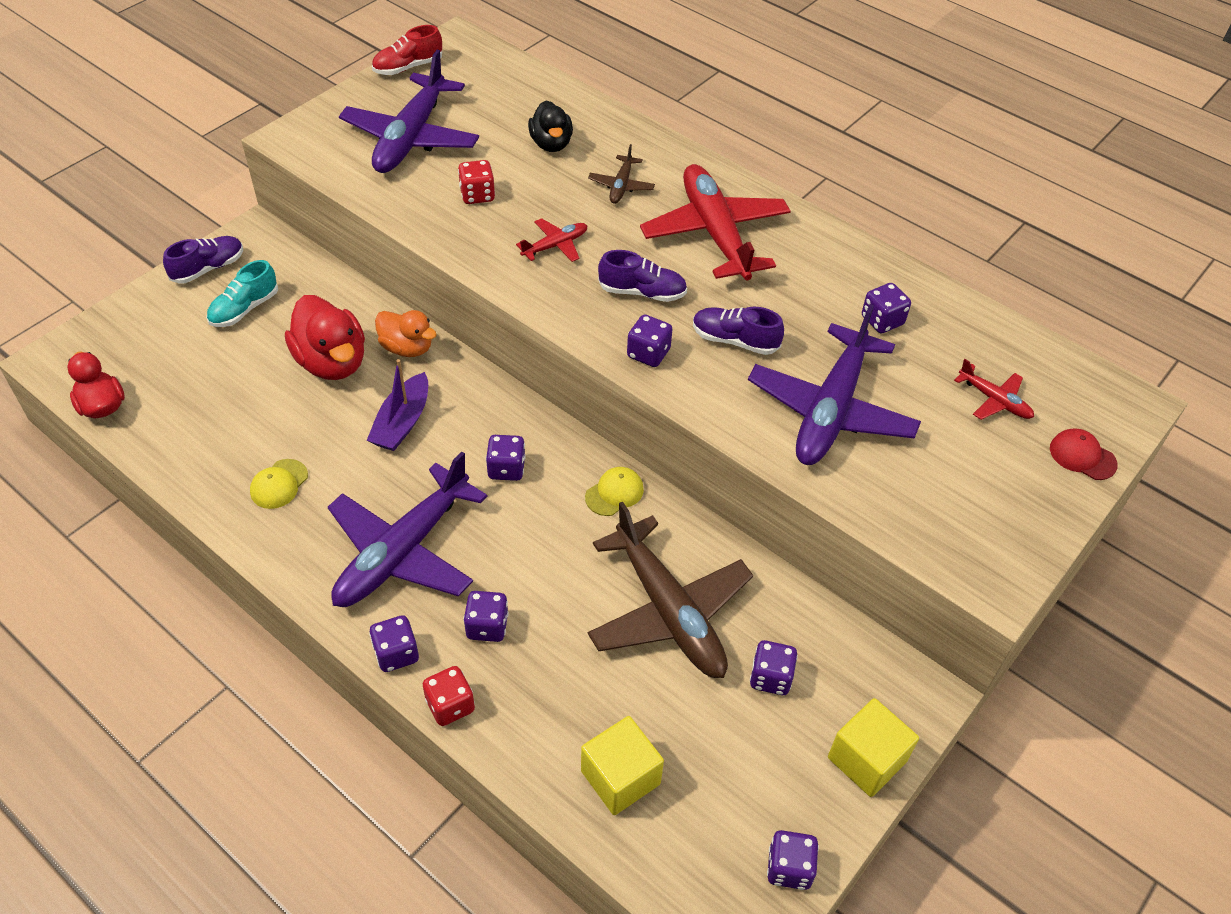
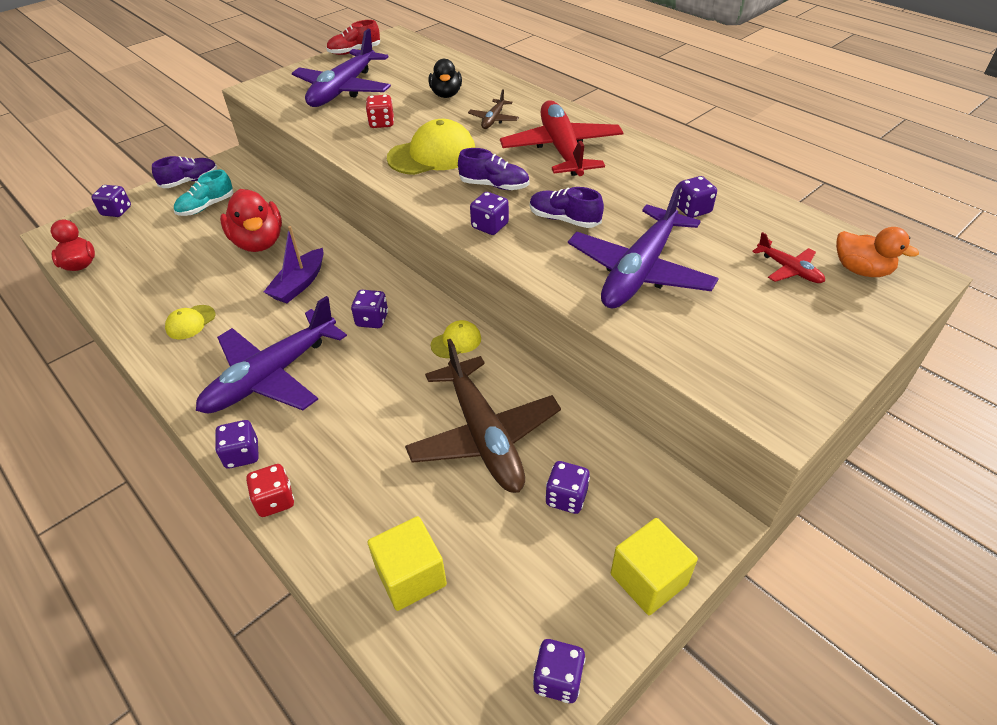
camera: 10 degrees right, 5 degrees down
orange duck [375,310,437,357] -> orange duck moved to [836,227,919,277]
purple dice [463,591,509,642] -> purple dice moved to [91,185,131,217]
red plane [516,218,587,262] -> yellow cap [387,119,475,175]
red cap [1050,429,1118,480] -> none

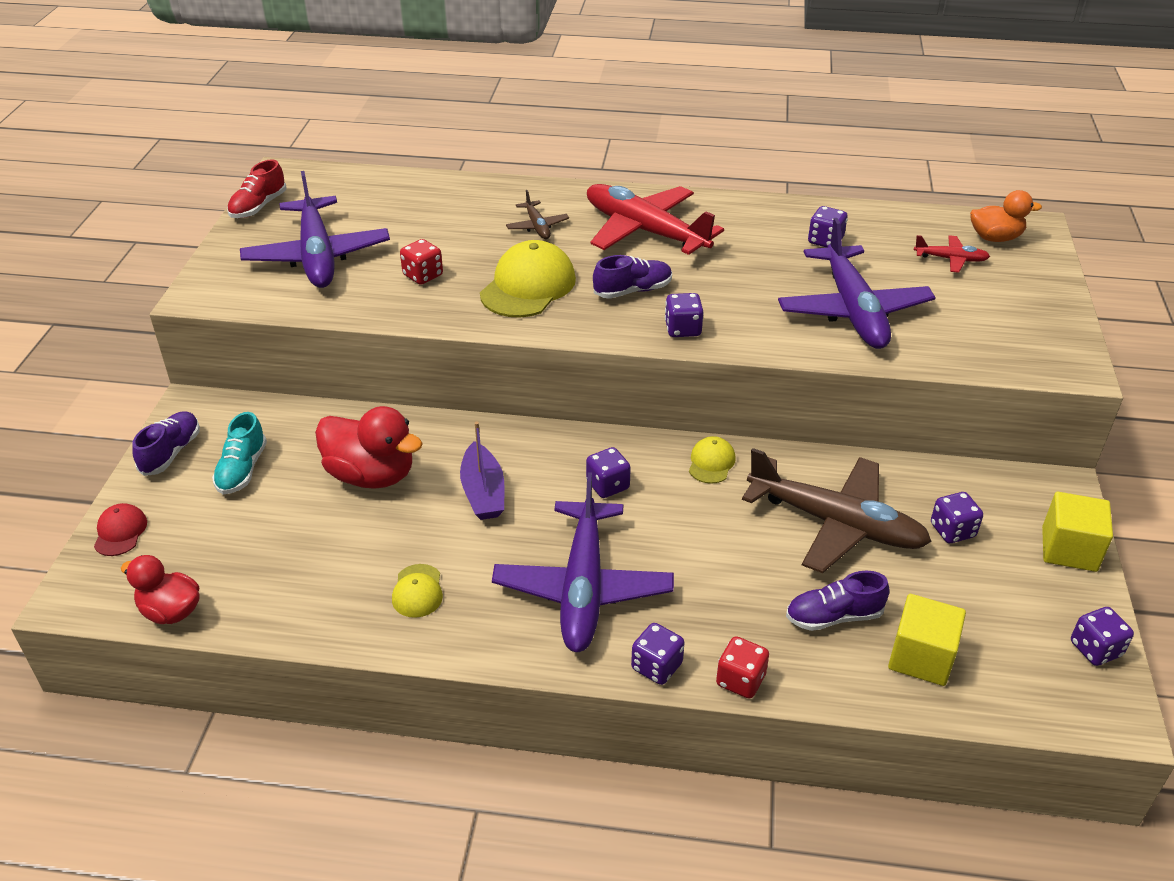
camera: 40 degrees left, 5 degrees down
purple dice [91,185,131,217] -> red cap [94,503,147,556]
black duck [428,59,462,98] -> none
purple shoe [530,187,604,228] -> purple shoe moved to [786,571,890,631]

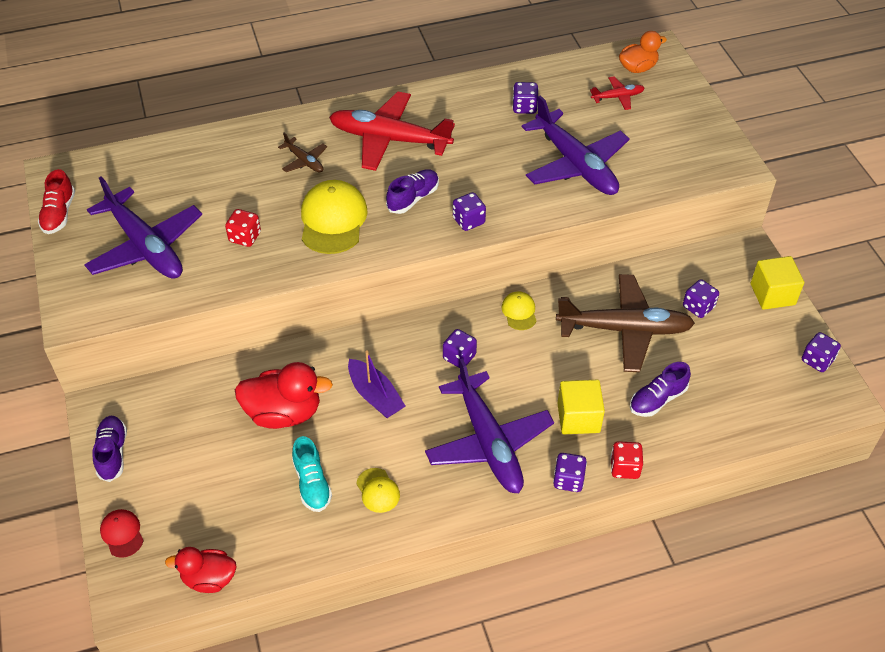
camera: 25 degrees left, 10 degrees up
turquoise shoe [212,412,267,494] -> turquoise shoe moved to [292,436,332,512]
yellow cube [888,594,966,686] -> yellow cube moved to [557,380,605,434]

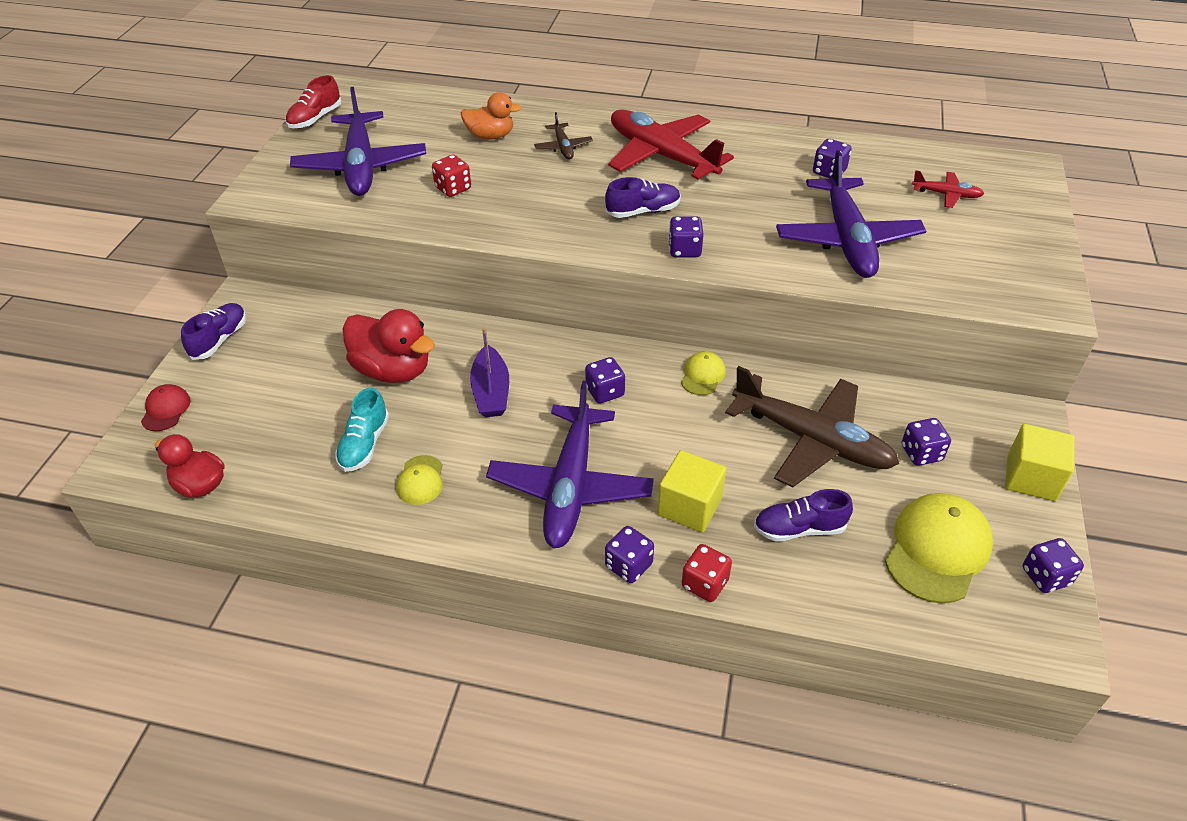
camera: 30 degrees right, 5 degrees down
yellow cap [301,180,367,254] -> yellow cap moved to [885,493,993,603]
orange duck [619,31,667,73] -> orange duck moved to [461,92,521,140]

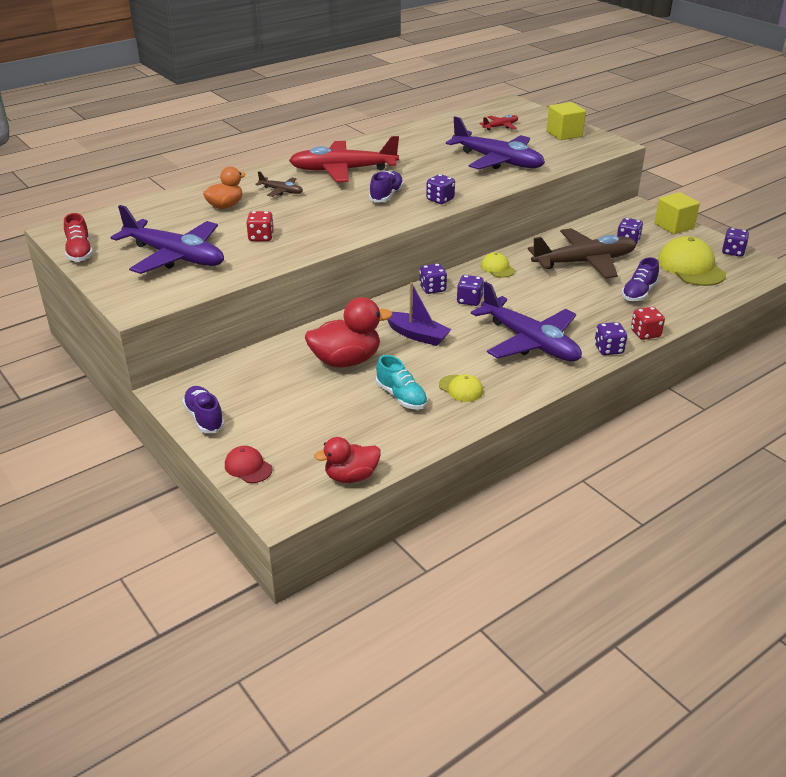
camera: 50 degrees left, 10 degrees down
yellow cube [658,450,726,532] -> yellow cube moved to [547,102,586,140]
purple dice [813,139,851,178] -> purple dice moved to [419,263,447,294]

